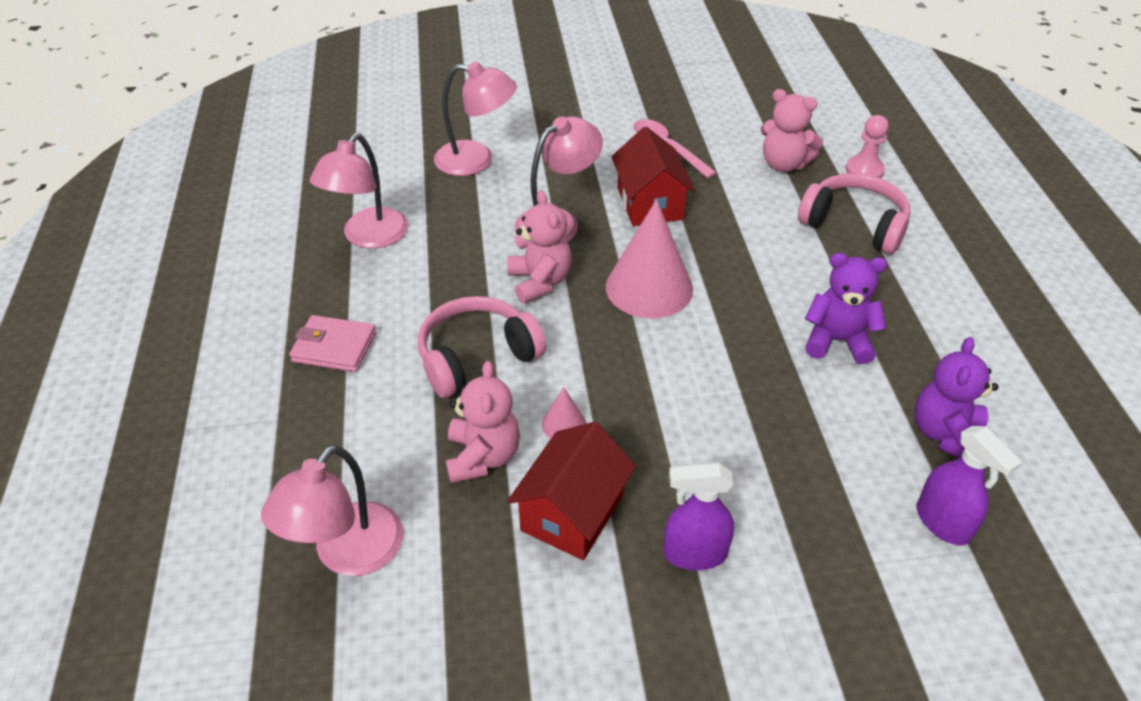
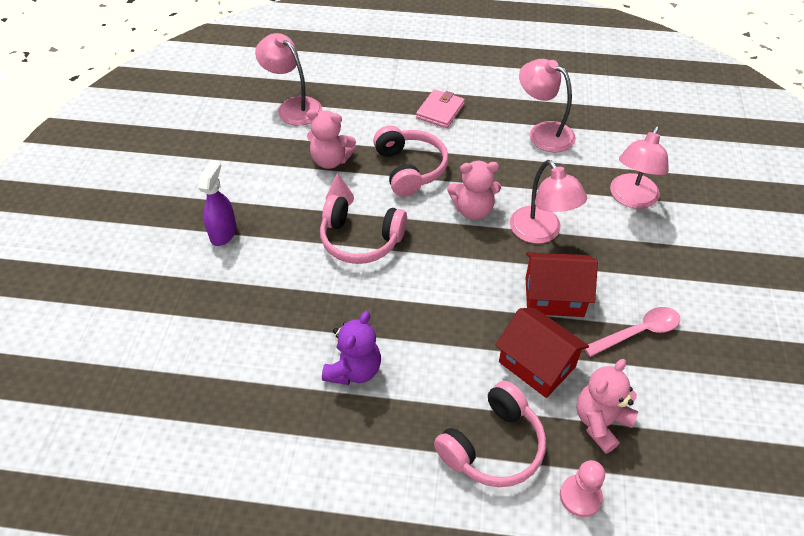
camera: 105 degrees right, 5 degrees up
red house [507,422,636,560] -> red house moved to [495,307,589,398]
pink cone [606,199,693,318] -> none
purple teddy bear [915,337,999,459] -> none
purple spray bottle [917,426,1022,546] -> none
none -> pink headphones [320,195,407,264]

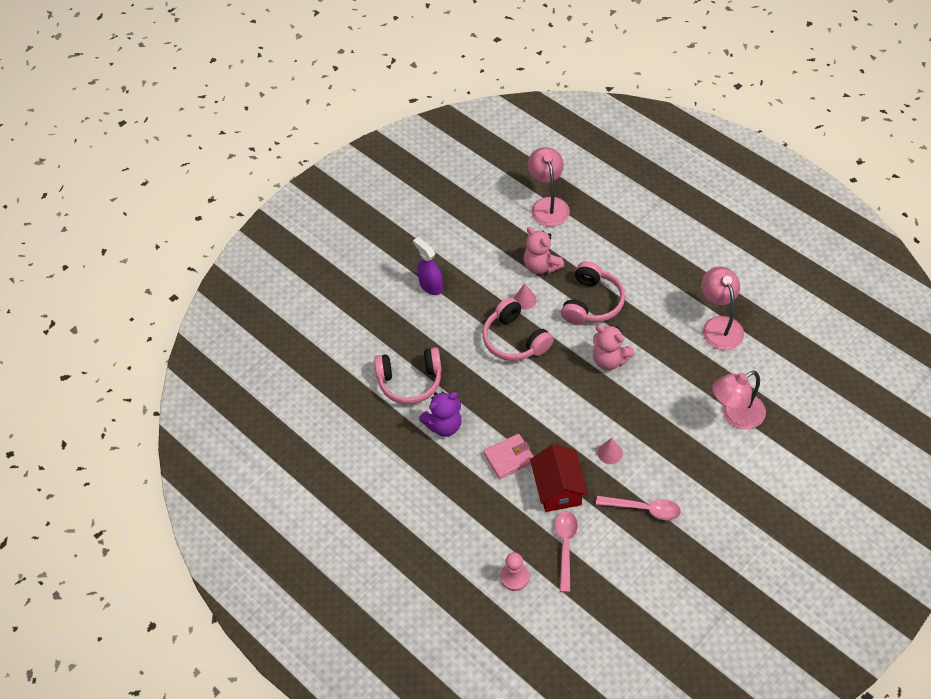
camera: 40 degrees right, 5 degrees up
purple spray bottle [198,160,237,246] -> purple spray bottle turned 90 degrees counterclockwise [413,237,443,295]
pink wallet [416,89,465,128] -> pink wallet moved to [483,434,534,479]
pink headphones [434,381,546,487] -> pink headphones moved to [374,347,442,404]
pink lamp [510,160,587,244] -> none
red house [526,252,598,317] -> pink cone [598,438,623,464]
pink teddy bear [576,359,638,454] -> pink spoon [555,511,578,592]

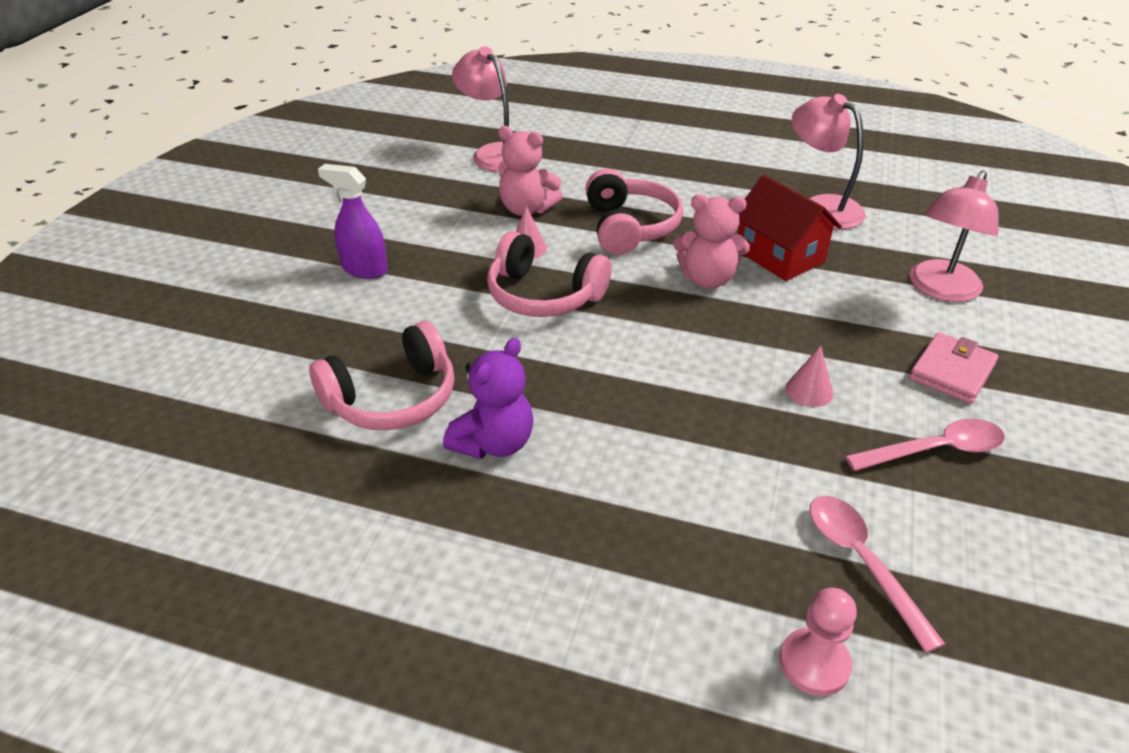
camera: 30 degrees left, 15 degrees down
pink wallet [483,434,534,479] -> pink wallet moved to [909,332,999,404]
red house [530,444,588,512] -> red house moved to [738,175,842,281]

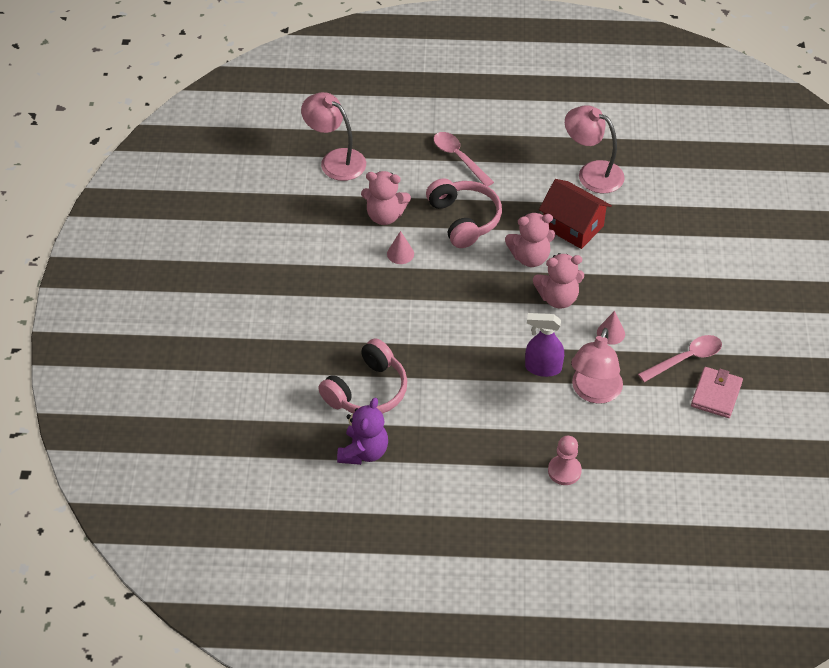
camera: 15 degrees left, 10 degrees up
purple spray bottle [318,164,388,279] -> purple spray bottle moved to [525,313,564,377]
purple teddy bear [443,338,534,459] -> purple teddy bear moved to [337,398,388,465]
pink headphones [487,231,612,317] -> none
pink pawn [779,588,857,696] -> pink pawn moved to [548,436,582,485]
pink spoon [810,496,945,653] -> pink spoon moved to [434,132,494,186]
pink lamp [909,170,999,302] -> pink lamp moved to [571,328,623,404]
pink wallet [909,332,999,404] -> pink wallet moved to [691,367,743,418]
none -> pink teddy bear [533,253,584,308]

